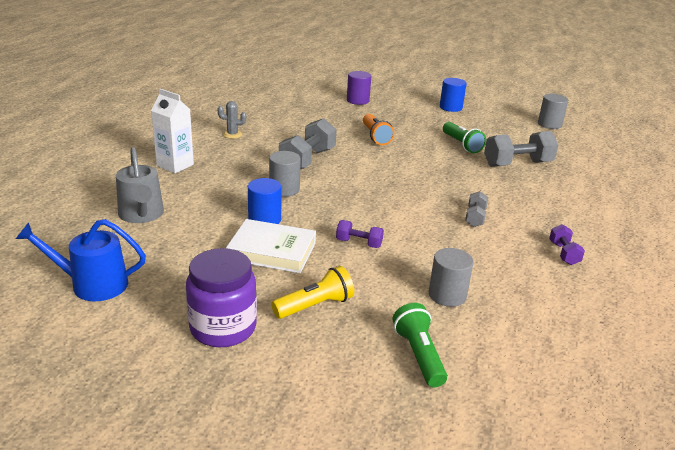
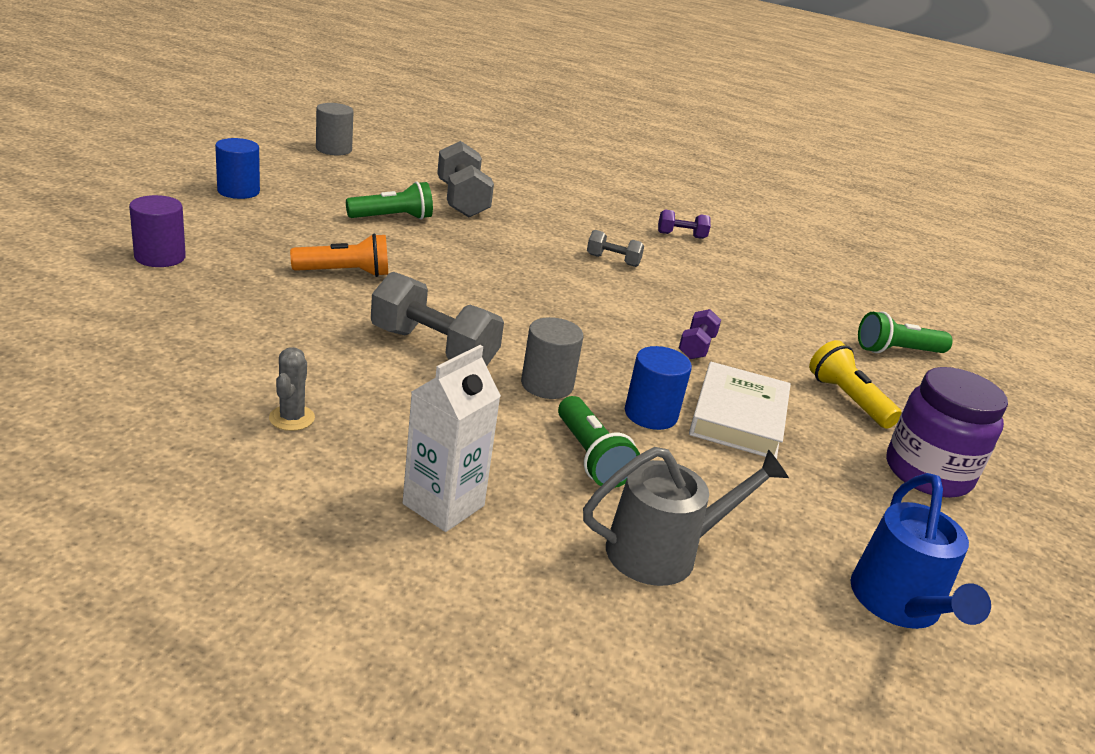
camera: 90 degrees left, 0 degrees up
grey cylinder [429,248,473,307] -> none
none -> green flashlight [558,396,640,488]

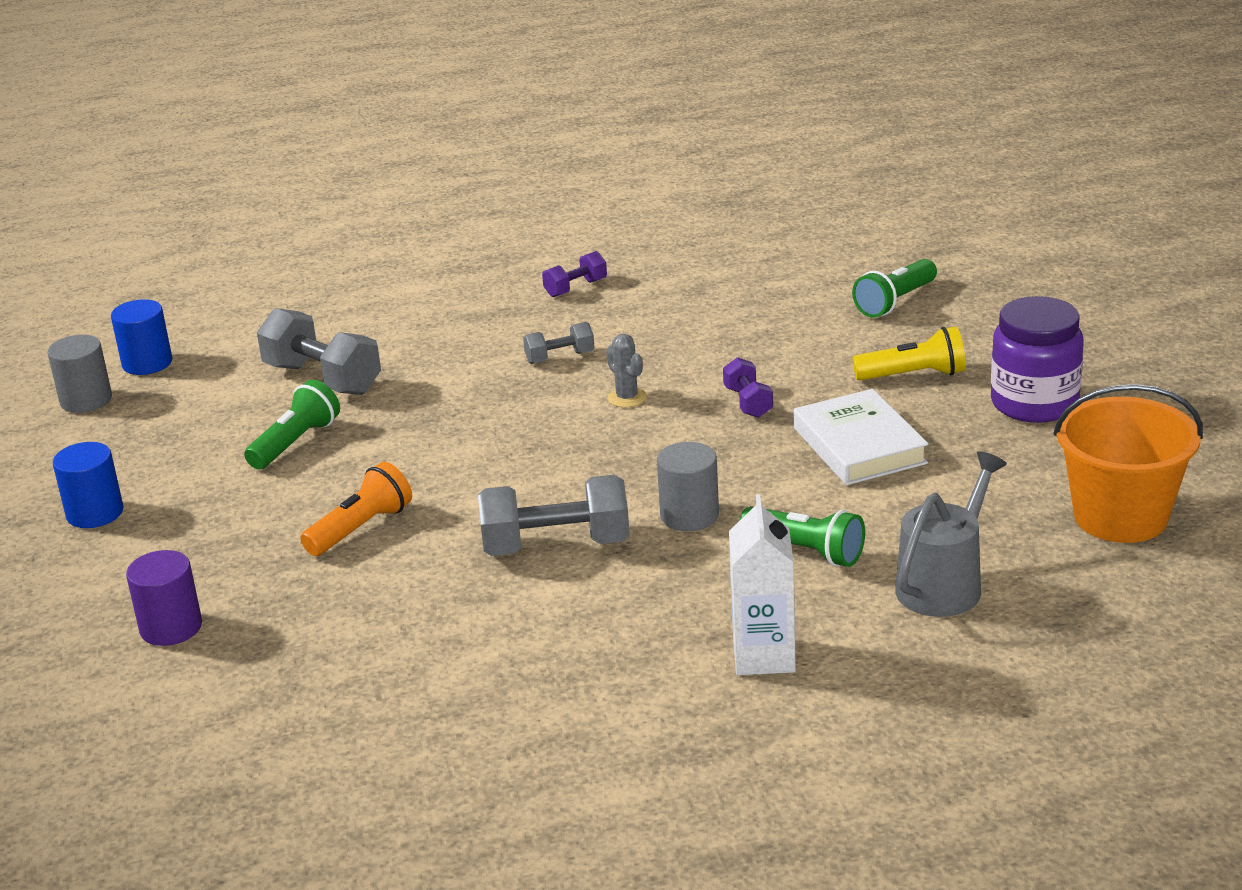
camera: 30 degrees left, 0 degrees up
grey cactus [269,347,315,431] -> grey cactus moved to [606,334,647,408]
blue cylinder [625,346,692,430] -> blue cylinder moved to [111,299,172,375]
yellow flashlight [809,340,902,429] -> yellow flashlight turned 150 degrees clockwise [853,326,966,381]
blue watering can [850,473,991,629] -> orange bucket [1054,384,1203,543]

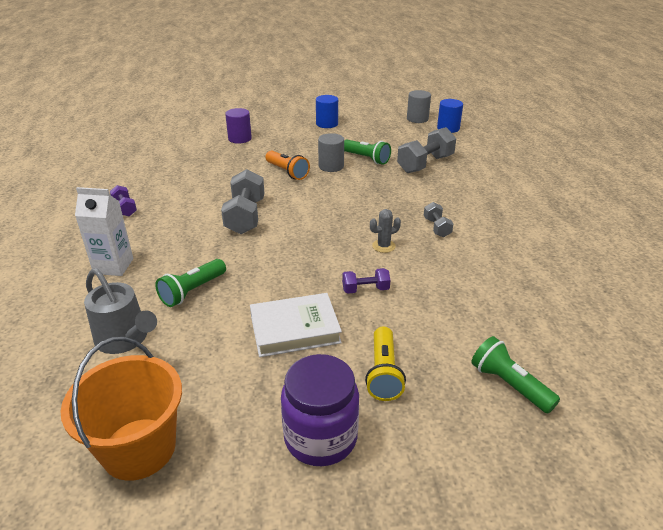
camera: 95 degrees right, 5 degrees up
purple dumbbell [542,251,607,297] -> purple dumbbell moved to [110,185,137,216]
grey cylinder [657,442,719,531] -> grey cylinder moved to [318,133,344,172]

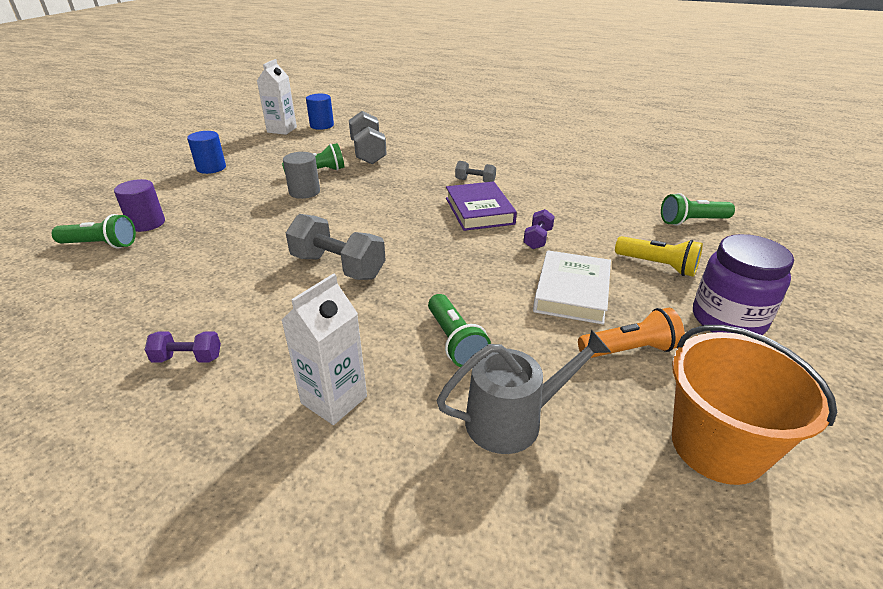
camera: 60 degrees left, 0 degrees up
orange flashlight [265,151,310,180] -> orange flashlight moved to [578,308,685,358]
grey cactus [370,209,401,253] -> purple book [446,181,517,231]
grey cylinder [407,90,431,123] -> white carton [257,59,297,135]
none -> green flashlight [52,214,136,248]

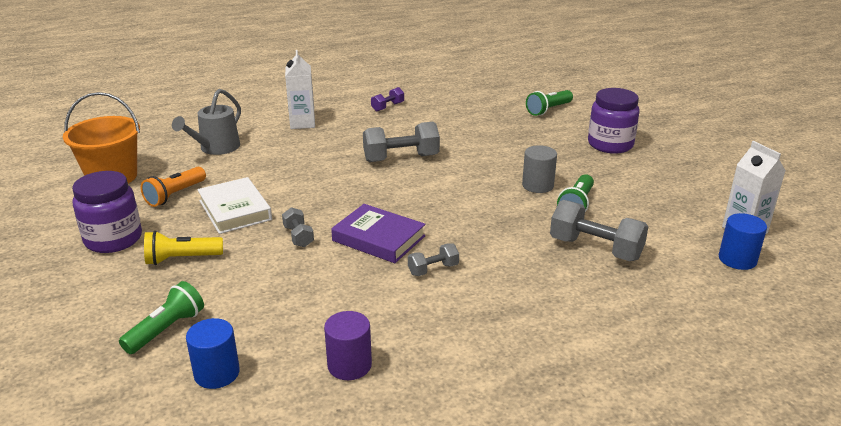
camera: 135 degrees right, 5 degrees down
purple cylinder [114,179,165,232] -> purple cylinder moved to [324,311,372,380]
blue cylinder [187,131,226,174] -> blue cylinder moved to [186,318,240,389]
green flashlight [428,294,491,367] -> none
purple dumbbell [523,209,555,249] -> grey dumbbell [282,207,314,247]
none -> purple jar [588,88,640,154]

